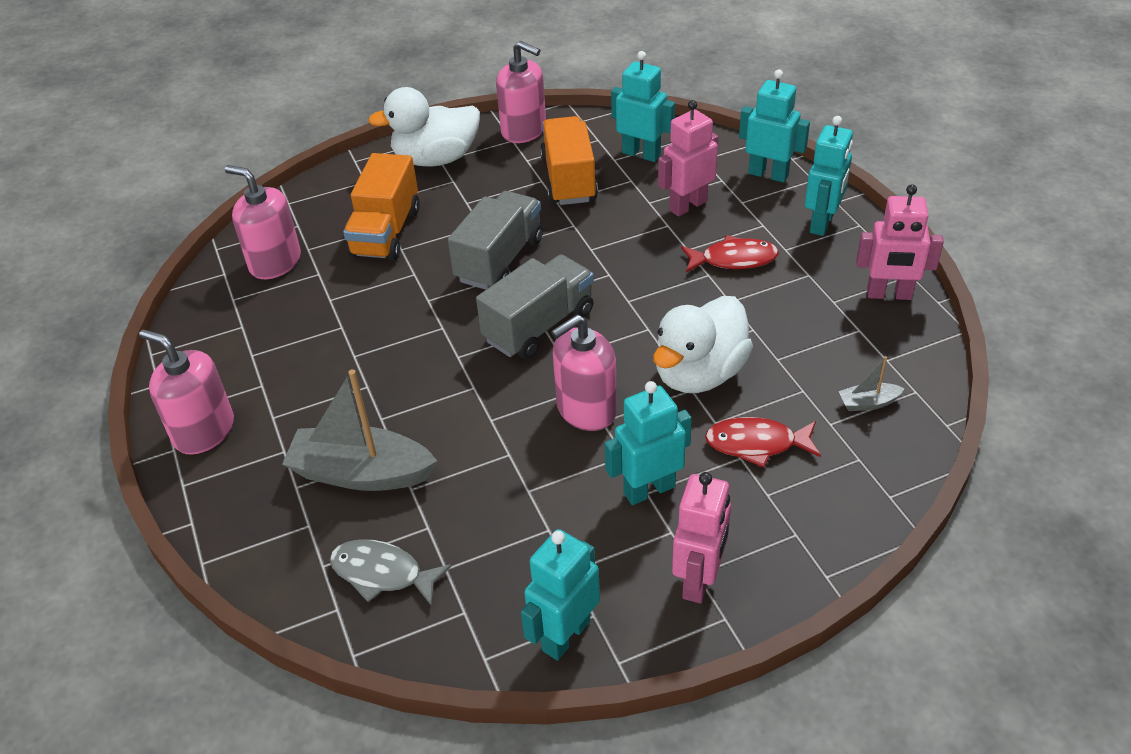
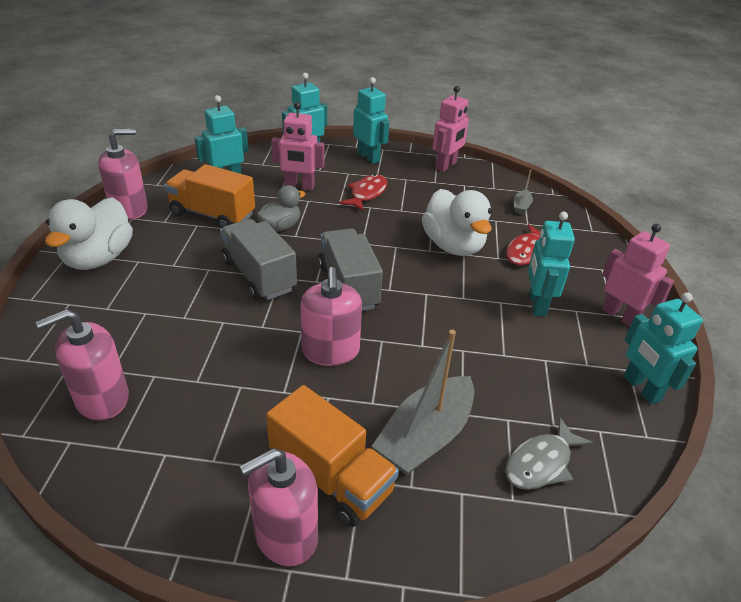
camera: 65 degrees left, 5 degrees down
orange truck [343,153,420,261] -> orange truck moved to [266,385,399,527]
pink soap dispenser [551,314,617,431] -> pink soap dispenser moved to [300,267,362,366]
pink robot [658,100,718,217] -> pink robot turned 75 degrees counterclockwise [271,102,324,191]
none -> grey duck [256,185,306,232]

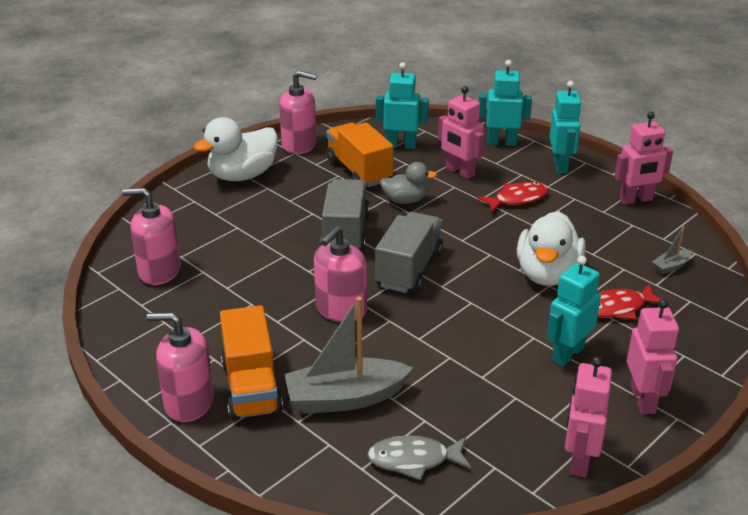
camera: 40 degrees right, 5 degrees down
turquoise robot [624,292,703,404] -> pink robot [565,357,612,477]

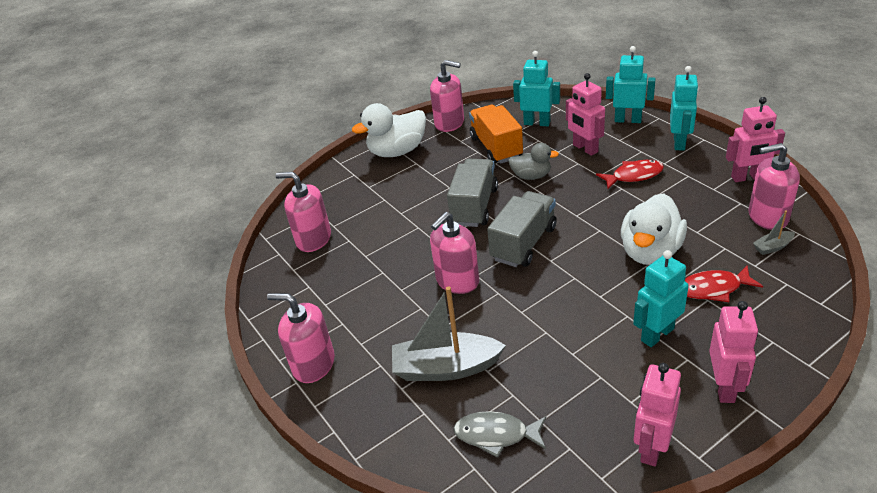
camera: 15 degrees right, 5 degrees up
orange truck [220,305,283,421] -> none
none -> pink soap dispenser [748,143,800,230]

